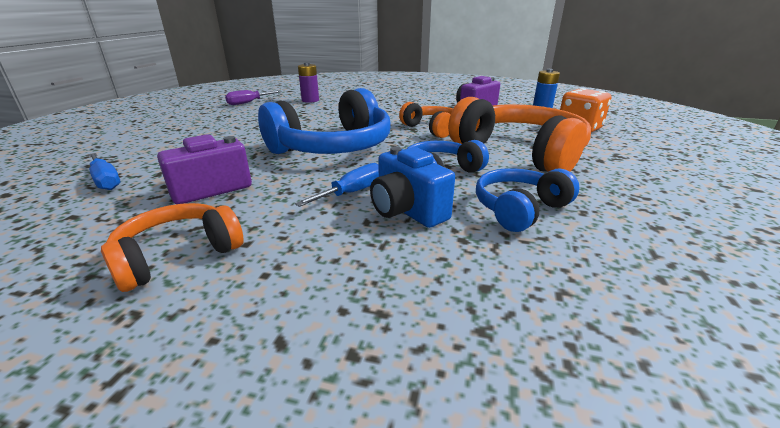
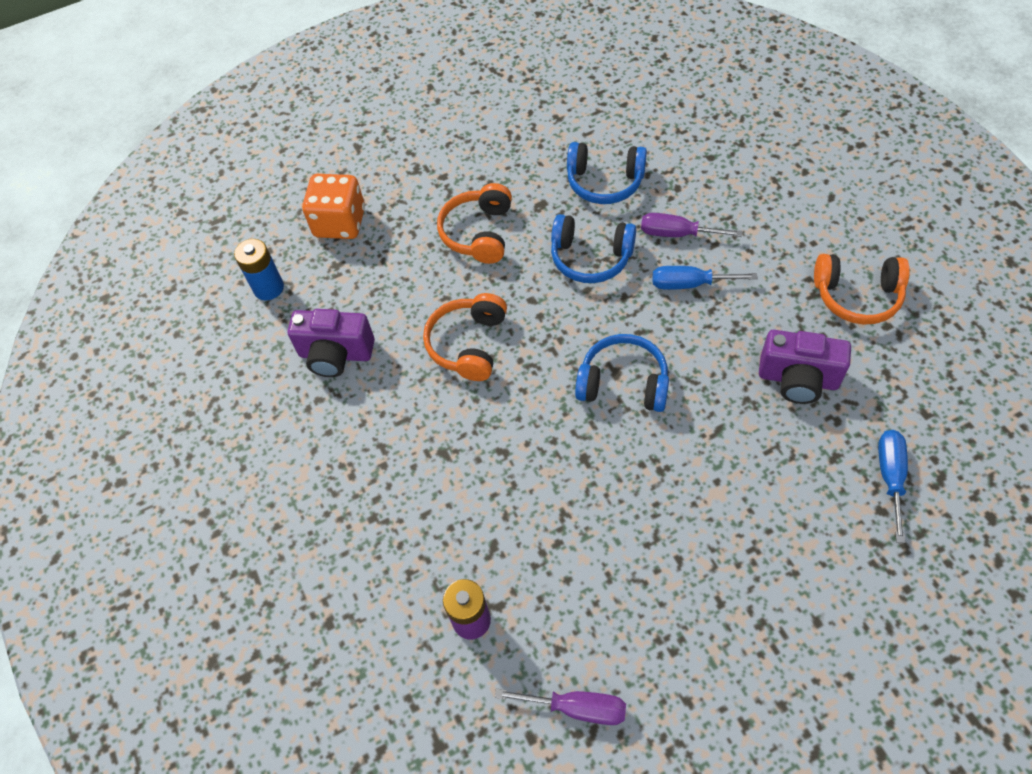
camera: 125 degrees left, 30 degrees up
blue headphones [258,88,391,154] -> blue headphones [575,334,669,412], size x0.56
blue camera [370,146,455,228] -> purple screwdriver [641,213,743,237]
orange headphones [448,97,591,172] -> orange headphones [437,183,512,264], size x0.56

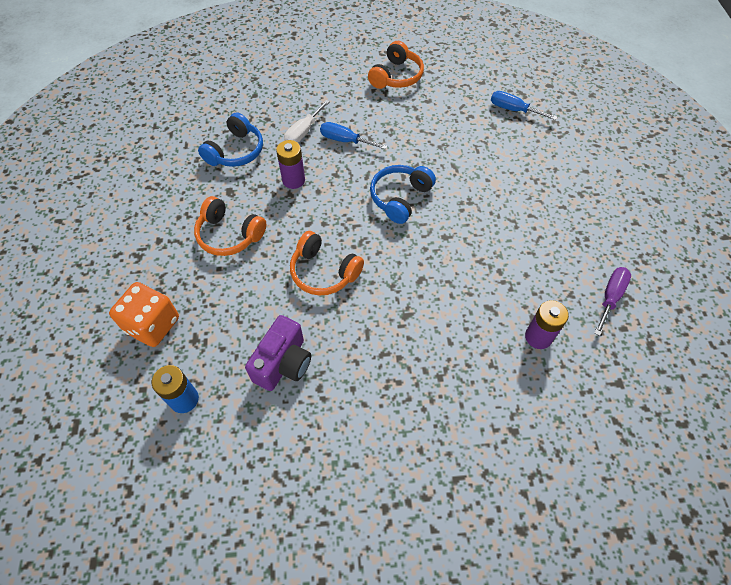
camera: 75 degrees left, 0 degrees up
blue headphones [551,214,636,283] -> purple battery [276,140,305,189]
purple screwdriver [641,213,743,237] -> white screwdriver [284,100,330,143]
blue screwdriver [653,266,758,290] -> blue screwdriver turned 90 degrees clockwise [320,122,387,150]
purple camera [759,330,851,404] -> none

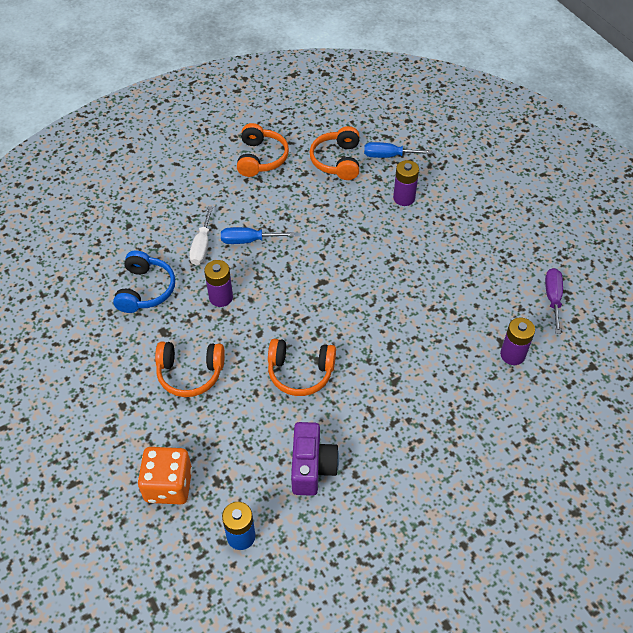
camera: 25 degrees left, 5 degrees down
blue headphones [370,165,436,224] -> none
none -> orange headphones [309,126,359,180]
none -> purple battery [393,160,419,206]

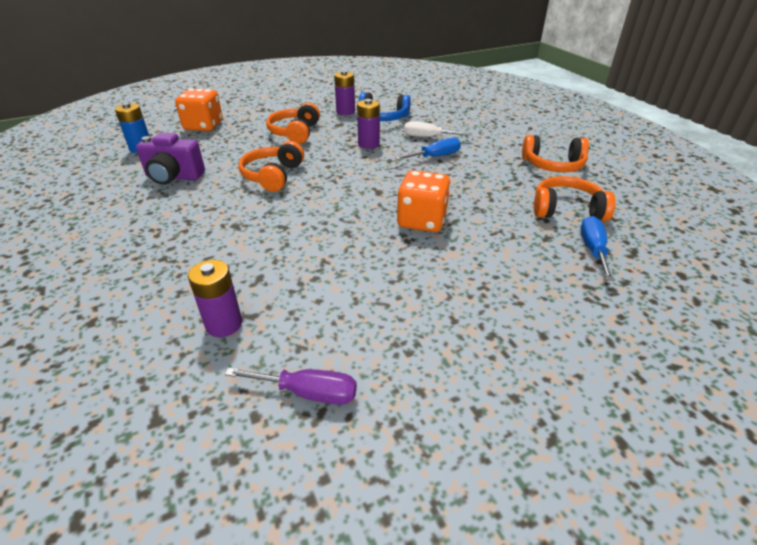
camera: 95 degrees right, 15 degrees down
blue screwdriver [221,227,294,244] -> blue screwdriver turned 60 degrees clockwise [395,138,461,160]
purple battery [393,160,419,206] -> purple battery moved to [334,70,355,115]
none -> orange dice [397,170,451,232]

